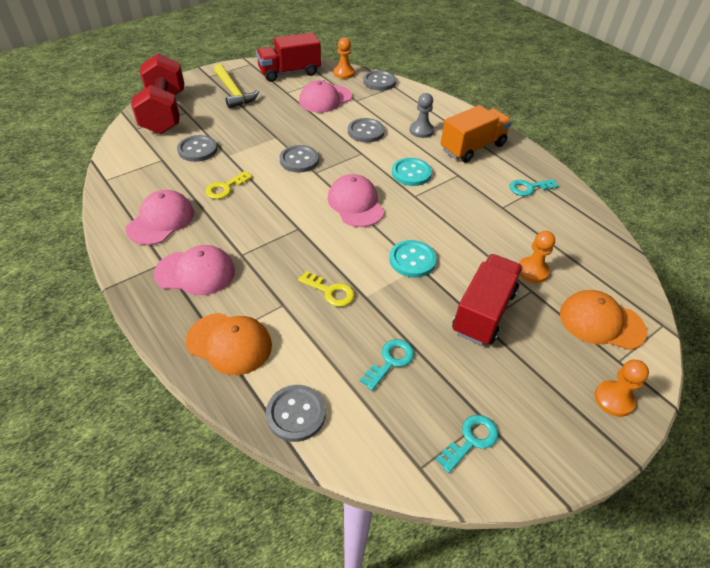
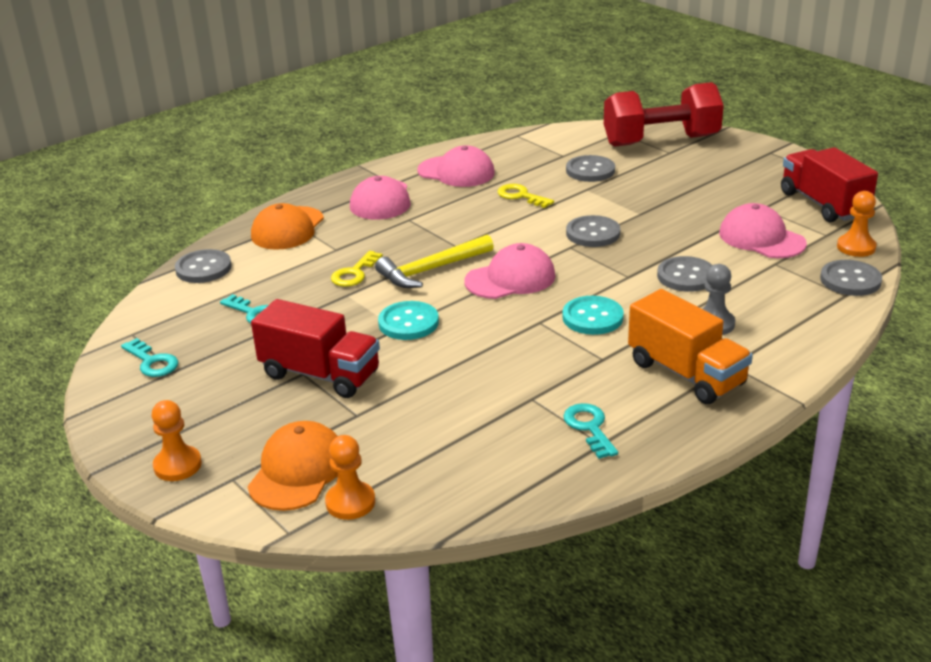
camera: 90 degrees right, 15 degrees down
yellow hammer [214,64,259,109] -> yellow hammer moved to [375,235,494,288]
orange pawn [519,231,555,283] -> orange pawn moved to [325,435,375,520]

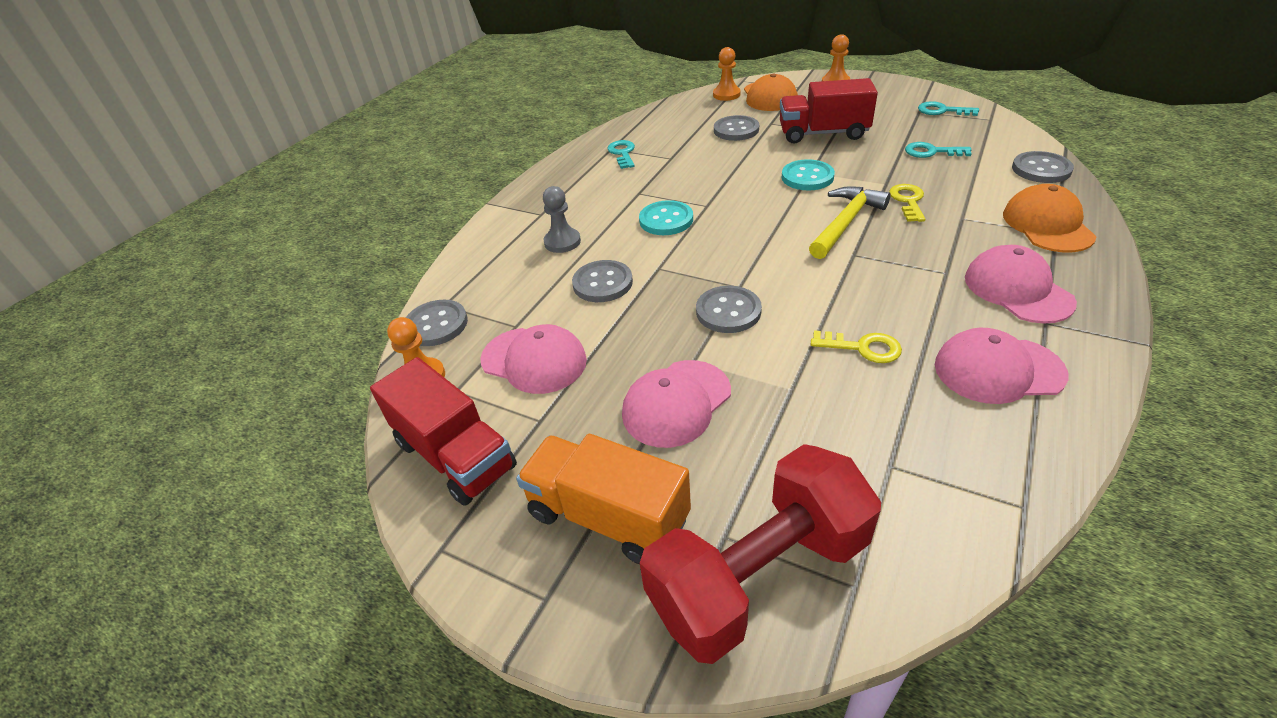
camera: 160 degrees right, 10 degrees up
pink cap [464,243,556,299] -> pink cap moved to [622,360,731,448]
turquoise key [563,403,618,459] -> turquoise key turned 150 degrees counterclockwise [607,140,635,169]
grey button [566,155,615,182] -> grey button moved to [714,115,759,141]
orange truck [628,289,753,404] -> orange truck moved to [516,434,691,564]

